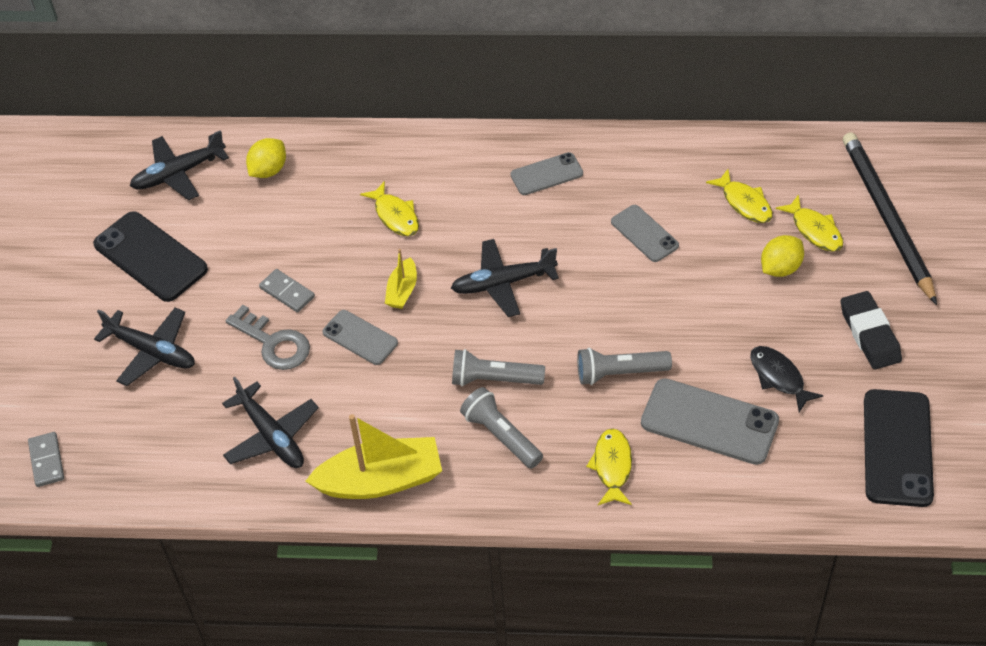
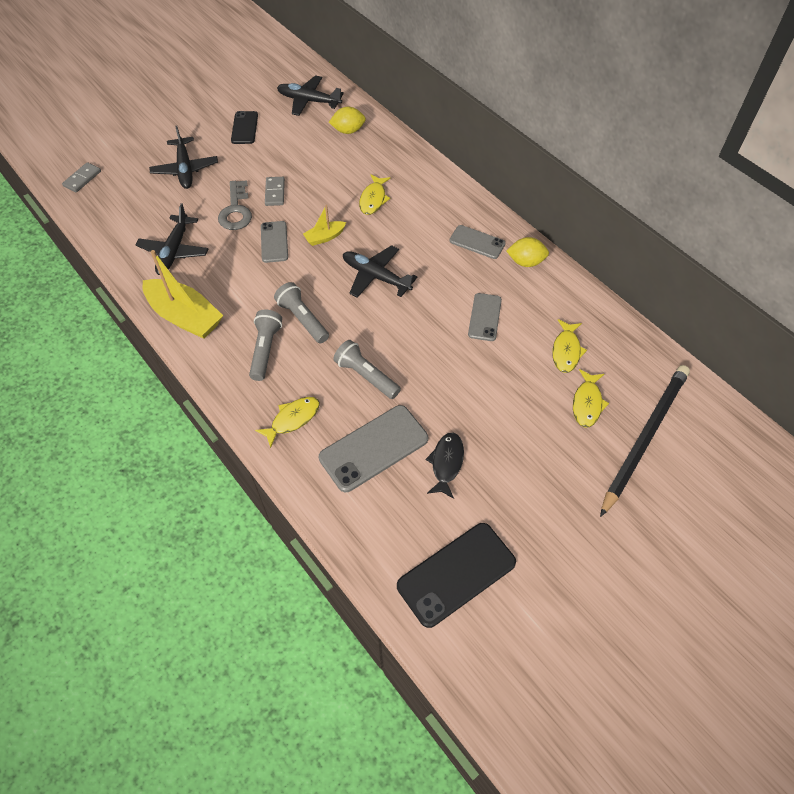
camera: 45 degrees right, 5 degrees up
black phone [93,211,208,302] -> black phone [231,111,258,144], size x0.60
grey phone [641,378,779,465] -> grey phone turned 75 degrees clockwise [319,405,428,492]
yellow lemon [761,235,804,277] -> yellow lemon moved to [507,237,549,267]
black eraser [841,291,902,369] -> none

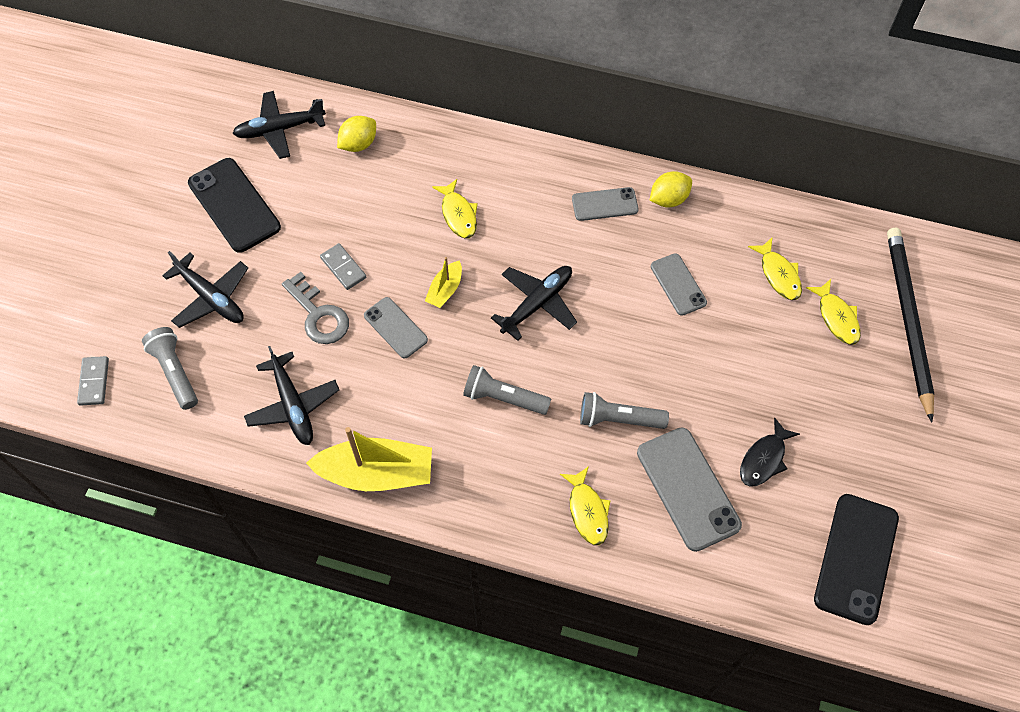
camera: 35 degrees left, 5 degrees up
black phone [231,111,258,144] -> black phone [188,158,281,253], size x1.68
grey flashlight [249,310,282,381] -> grey flashlight moved to [142,327,198,410]
yellow fish [255,397,320,448] -> yellow fish turned 150 degrees clockwise [560,466,611,545]
grey phone [319,405,428,492] -> grey phone turned 45 degrees counterclockwise [637,427,742,552]
black plane [343,245,417,298] -> black plane turned 135 degrees clockwise [491,266,577,341]
black fish [426,433,464,499] -> black fish turned 120 degrees counterclockwise [740,417,800,487]

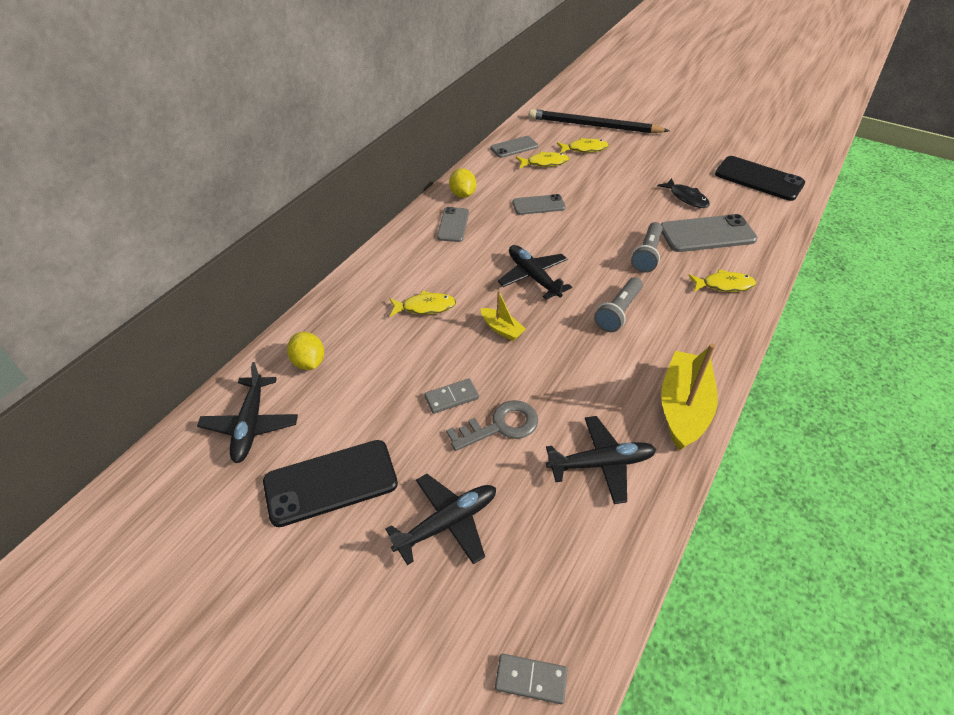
camera: 75 degrees left, 15 degrees down
grey flashlight [142,327,198,410] -> none
grey phone [364,297,428,358] -> grey phone moved to [490,136,538,158]

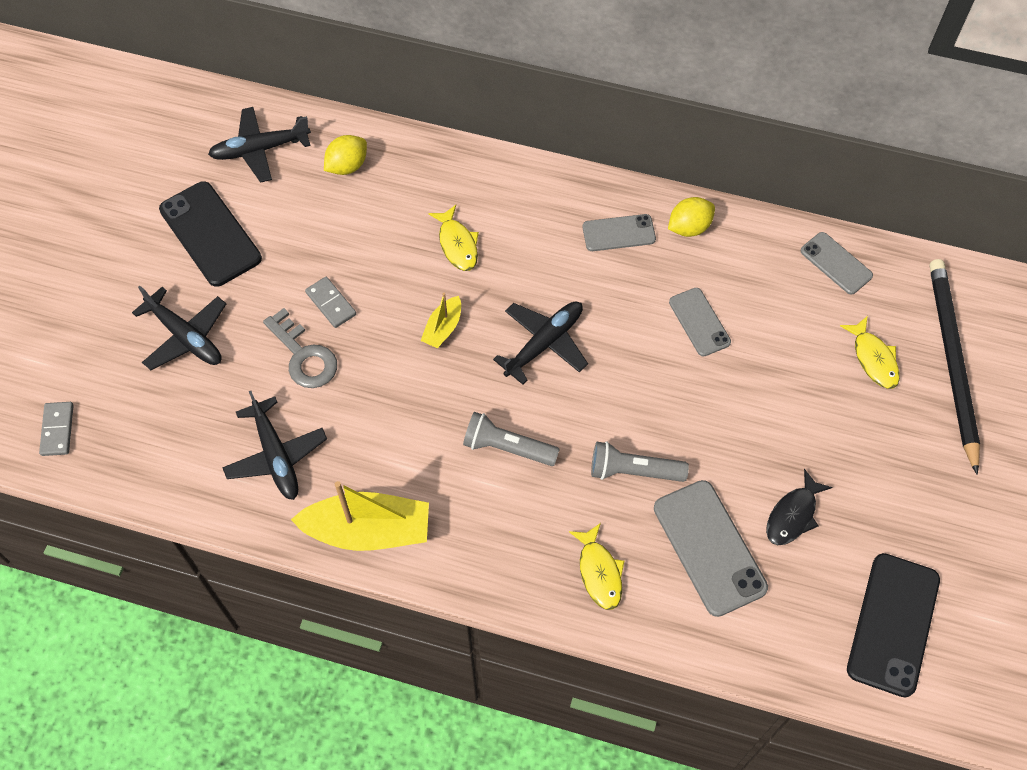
camera: 75 degrees right, 15 degrees up
yellow fish [516,152,569,168] -> none

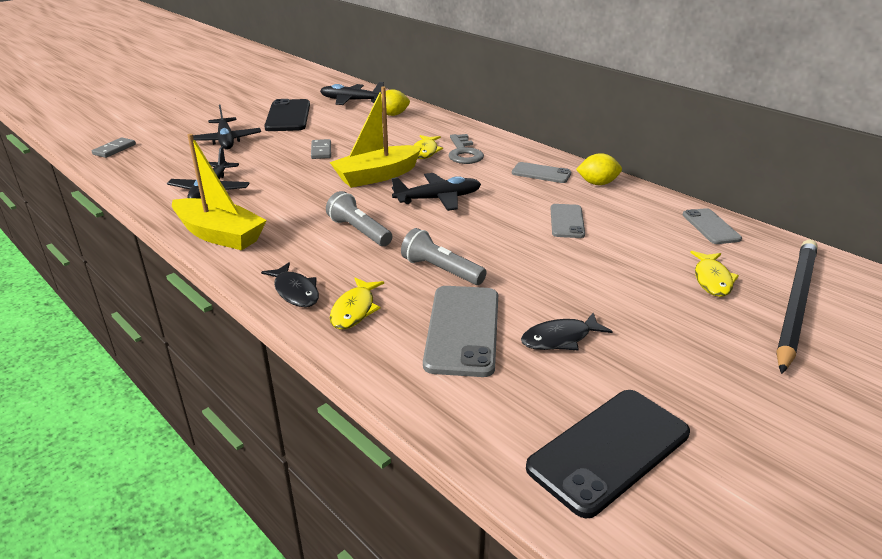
camera: 30 degrees right, 30 degrees down
grey key [263,308,337,388] -> grey key moved to [449,134,484,164]
yellow boat [421,293,461,348] -> yellow boat [330,86,422,188], size x1.99
none -> black fish [261,262,319,307]

